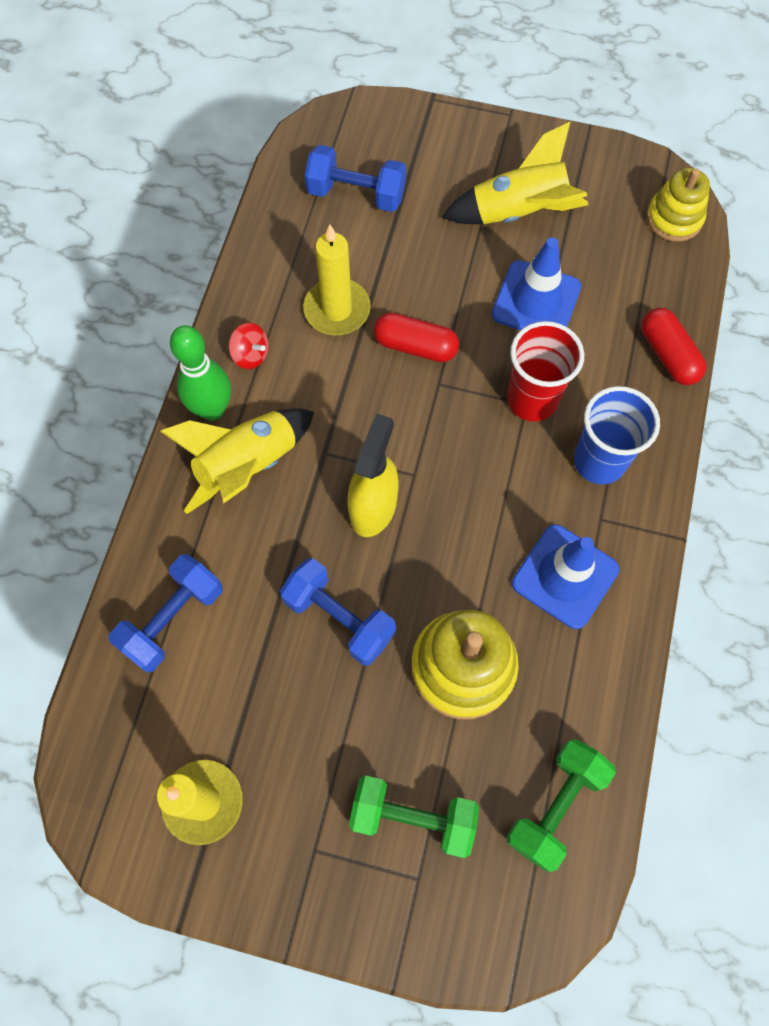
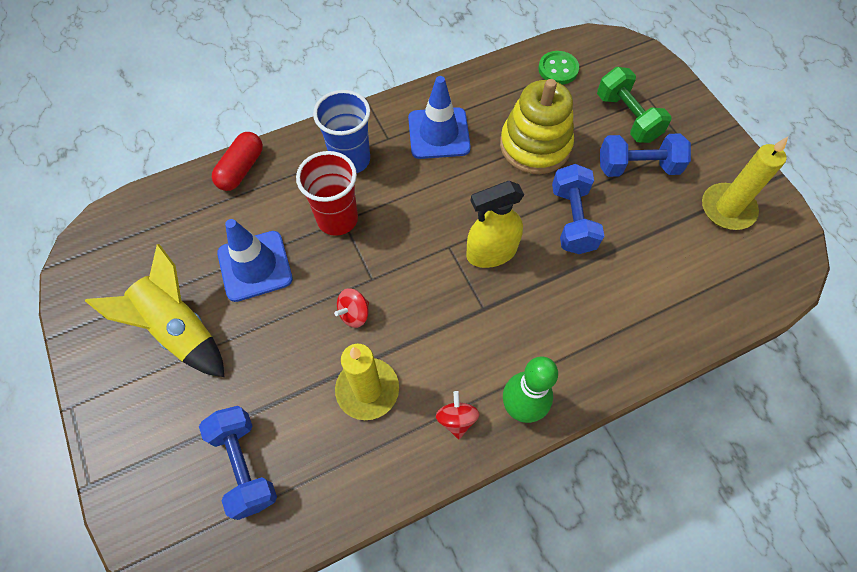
camera: 130 degrees left, 5 degrees down
blue dumbbell [109,554,222,672] -> blue dumbbell moved to [600,133,691,177]
yellow rocket [160,408,314,514] -> none
red capsule [374,313,459,362] -> red spinning top [334,288,369,328]
green dumbbell [506,739,616,872] -> green button [538,51,579,85]
yellow stacking toy [647,168,710,242] -> none

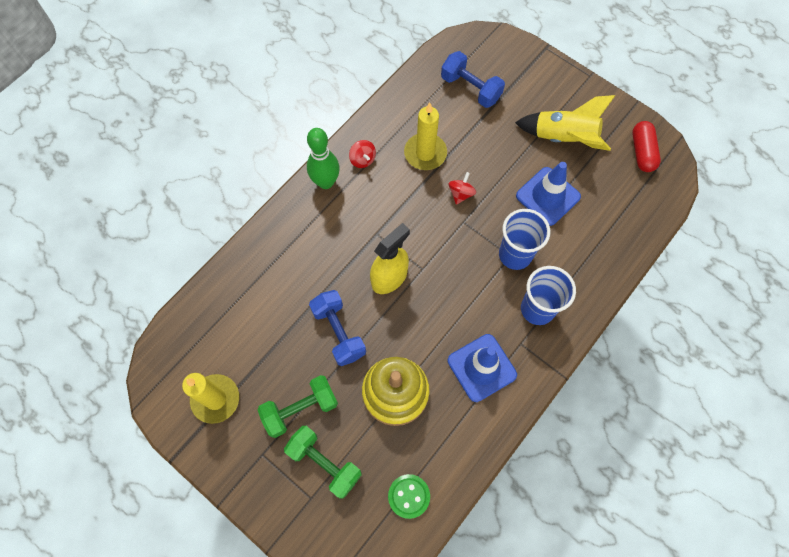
camera: 155 degrees right, 5 degrees up
red capsule [212,132,263,191] -> red capsule moved to [632,121,661,172]
red cup [296,151,358,236] -> blue cup [499,209,550,270]
blue dumbbell [600,133,691,177] -> green dumbbell [257,375,338,438]

